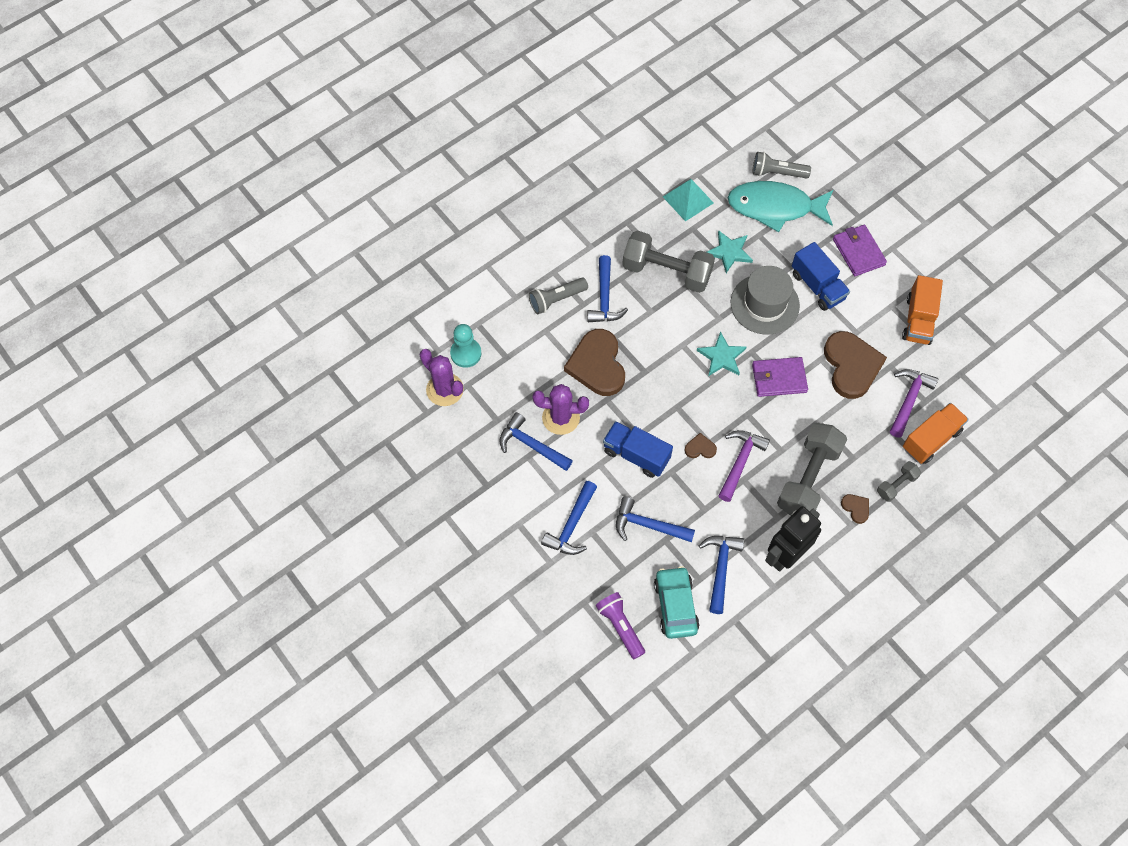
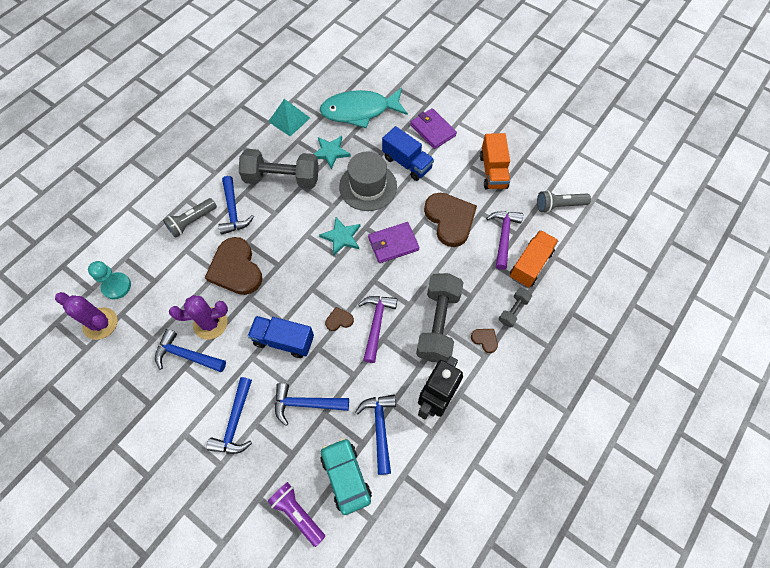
camera: 15 degrees left, 0 degrees up
grey flashlight [753,152,811,179] -> grey flashlight moved to [537,190,591,213]

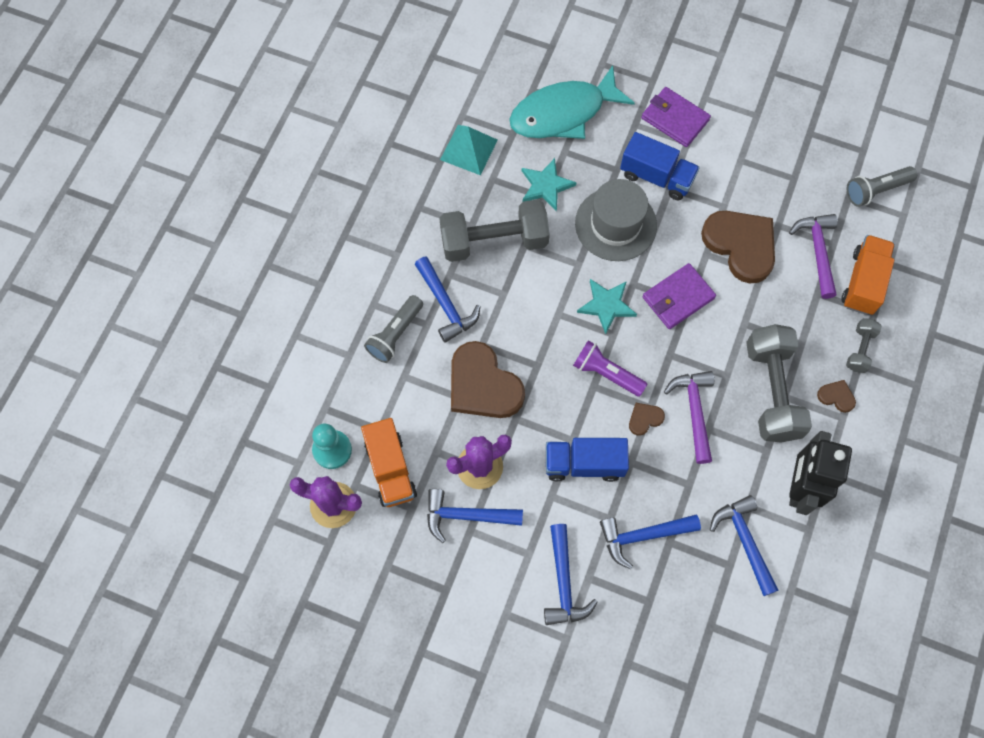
camera: 15 degrees left, 5 degrees up
purple flashlight [268,482,325,547] -> purple flashlight moved to [573,340,647,397]
turquoise car [321,438,372,515] -> none
orange truck [480,133,510,189] -> orange truck moved to [361,418,417,507]

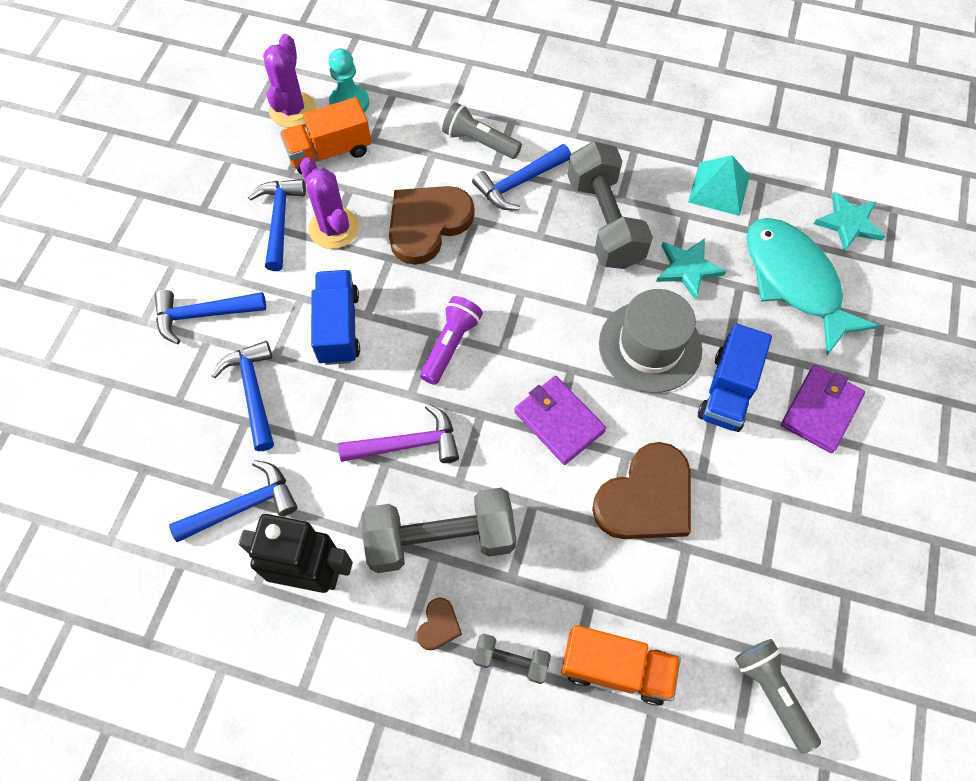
camera: 85 degrees right, 5 degrees down
turquoise star [577,279,637,334] -> turquoise star moved to [814,192,885,252]
brown heart [629,403,665,436] -> none
purple hammer [789,214,838,299] -> none

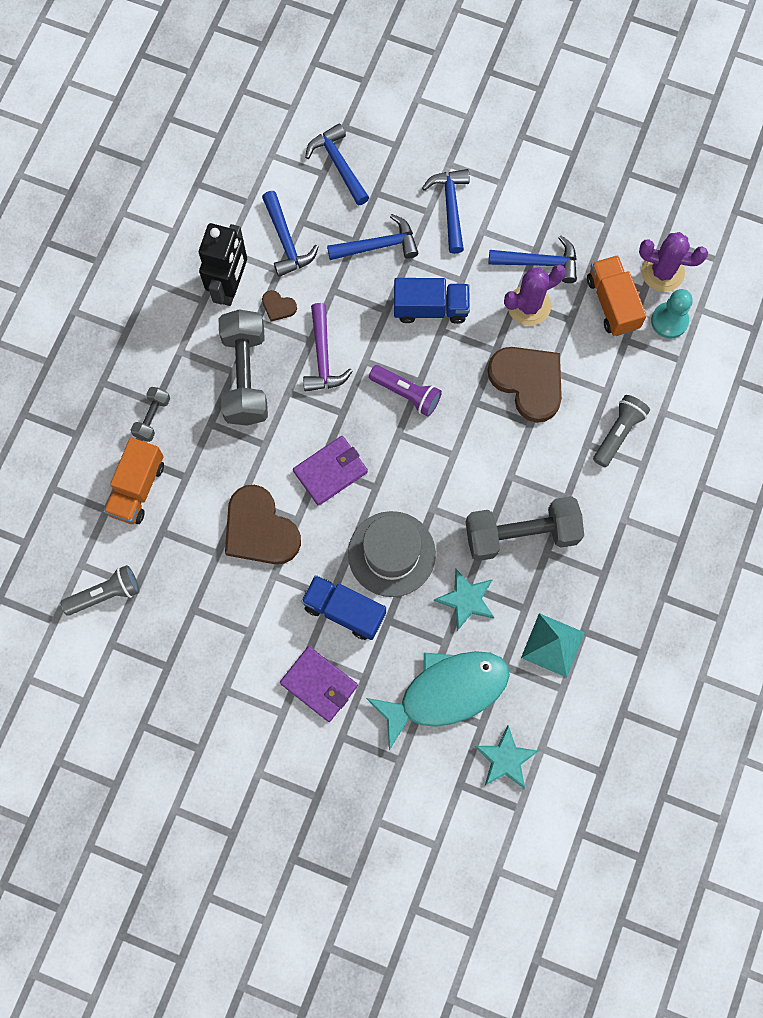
camera: 95 degrees right, 10 degrees up
brown heart [417,597,462,650] -> brown heart moved to [262,290,297,322]
blue hammer [472,144,571,210] -> blue hammer moved to [305,123,370,205]

